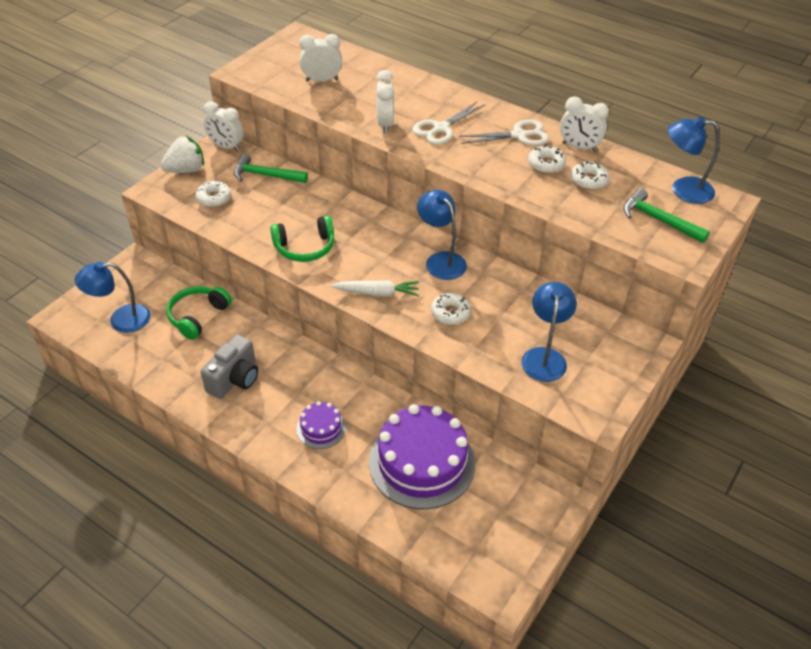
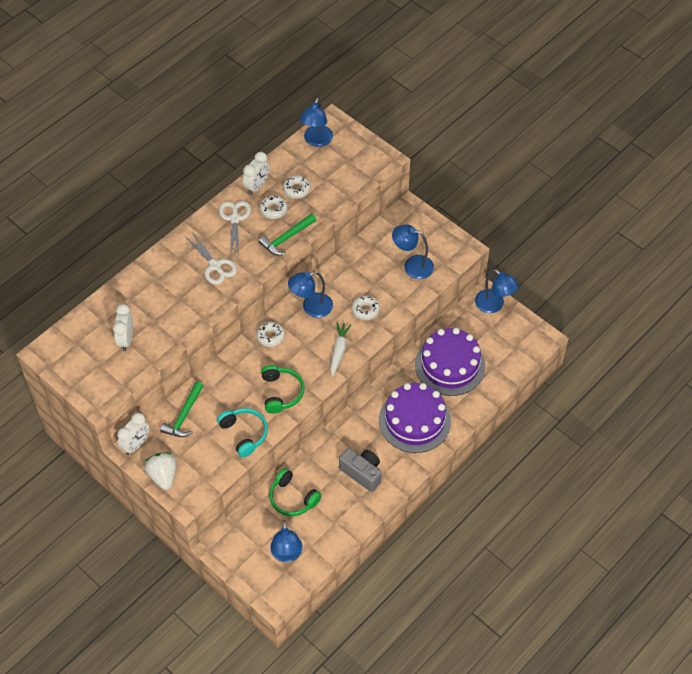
camera: 80 degrees left, 10 degrees up
white donut [195,180,231,207] -> white donut moved to [256,322,285,347]
purple cake [296,401,346,449] -> purple cake [379,383,451,453], size x2.09
white clock [376,70,394,133] -> none
green hammer [623,188,710,243] -> green hammer moved to [259,214,316,256]
none -> turquoise headphones [217,408,268,457]
none -> blue lamp [475,269,519,313]

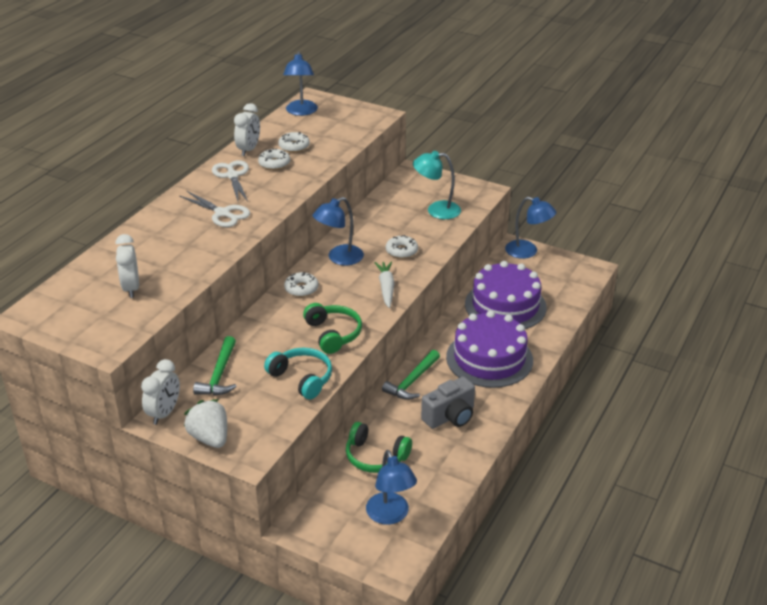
camera: 15 degrees left, 20 degrees down
green hammer [259,214,316,256] -> green hammer moved to [382,350,440,400]
grey camera [339,448,382,492] -> grey camera turned 120 degrees clockwise [421,376,475,429]
blue lamp [392,225,434,279] -> turquoise lamp [413,151,461,219]

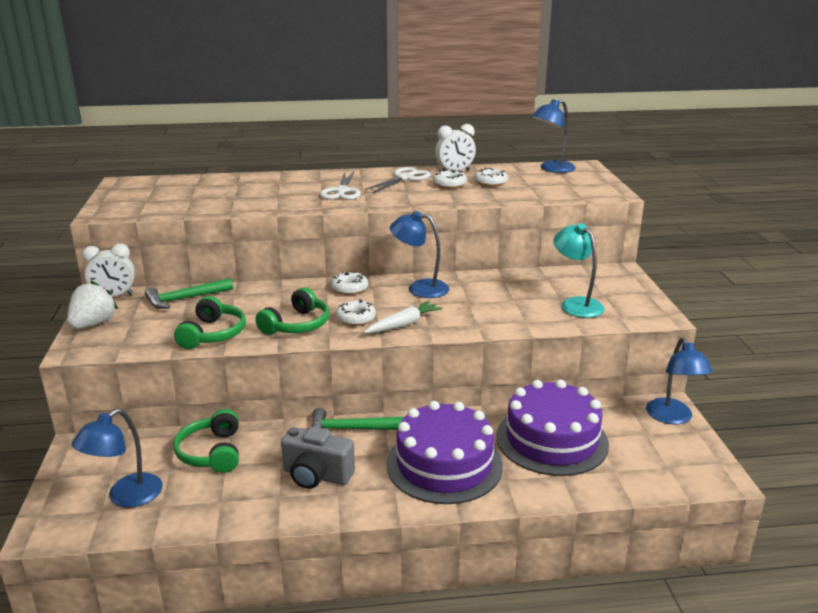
camera: 55 degrees right, 10 degrees down
white clock [116,234,139,298] -> none
turquoise headphones [264,348,332,399] -> green headphones [174,296,246,349]
white donut [386,235,418,259] -> white donut moved to [335,299,376,326]

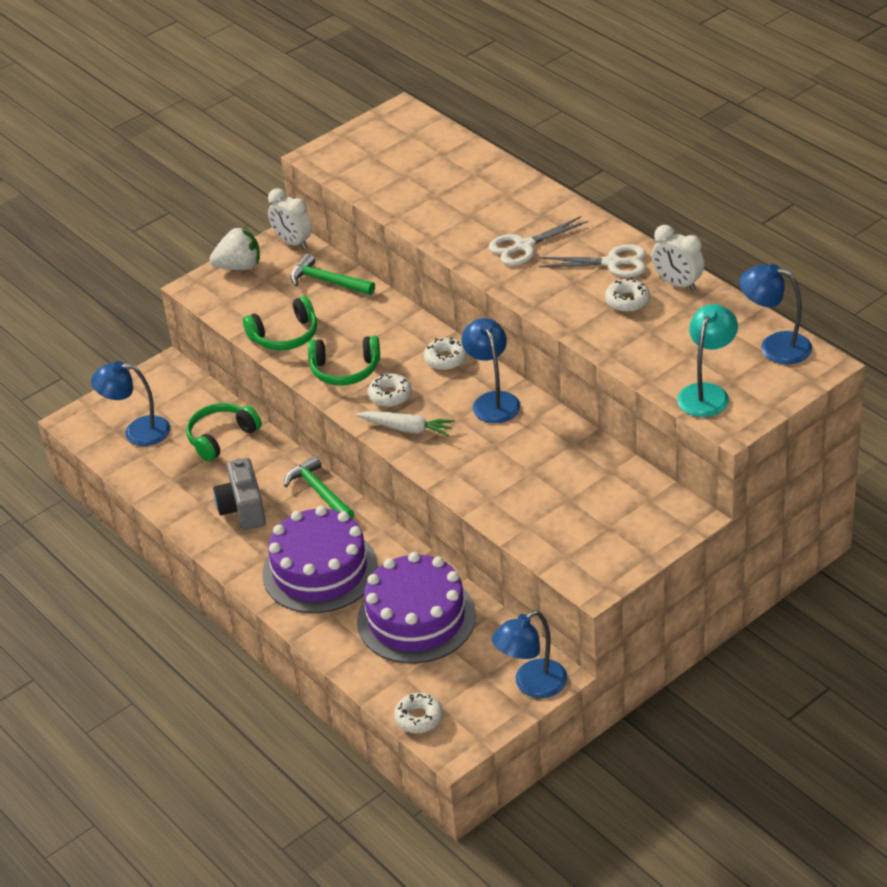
camera: 60 degrees right, 15 degrees up
white donut [474,168,508,187] -> white donut moved to [394,693,443,733]
turquoise lamp [553,223,605,318] -> turquoise lamp moved to [677,304,738,417]

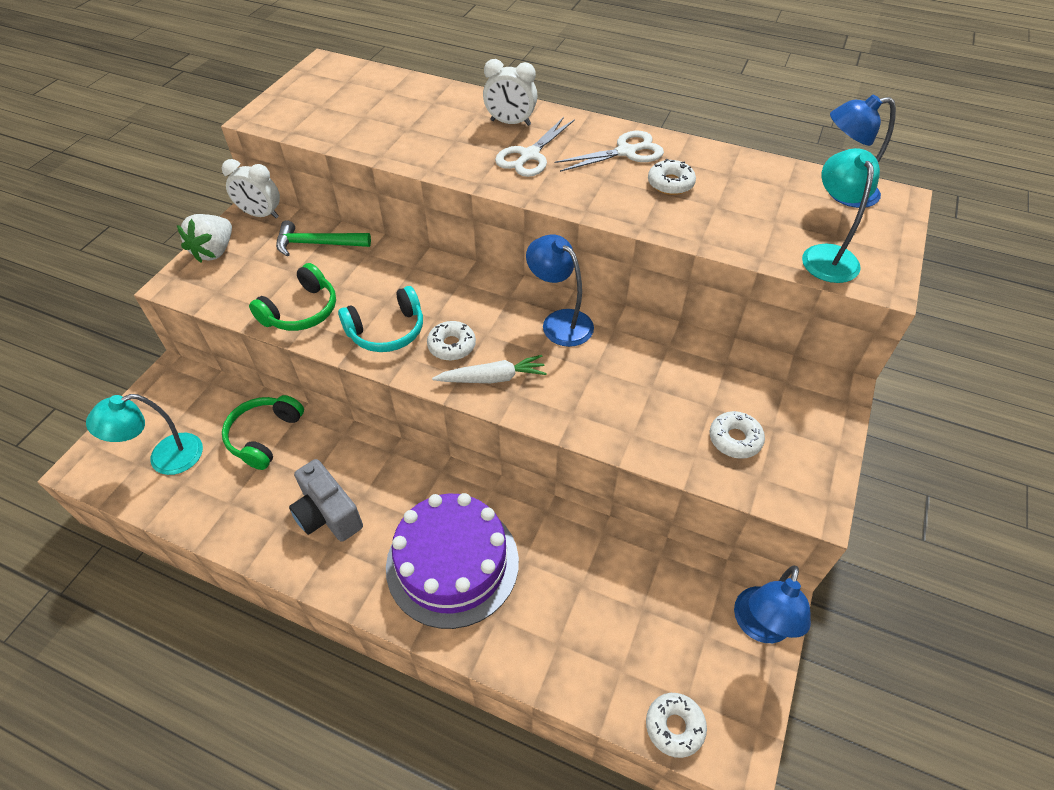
camera: 30 degrees left, 10 degrees up
blue lamp [91,361,170,446] -> turquoise lamp [86,394,203,475]
white strawberry [210,227,260,270] -> white strawberry turned 150 degrees clockwise [177,214,232,263]
green hammer [284,455,355,519] -> none
green headphones [308,336,380,385] -> turquoise headphones [338,286,423,352]
purple cake [357,552,476,663] -> none
white donut [424,338,467,370] -> white donut moved to [710,411,765,459]
white clock [652,225,704,291] -> white clock moved to [483,59,538,126]

